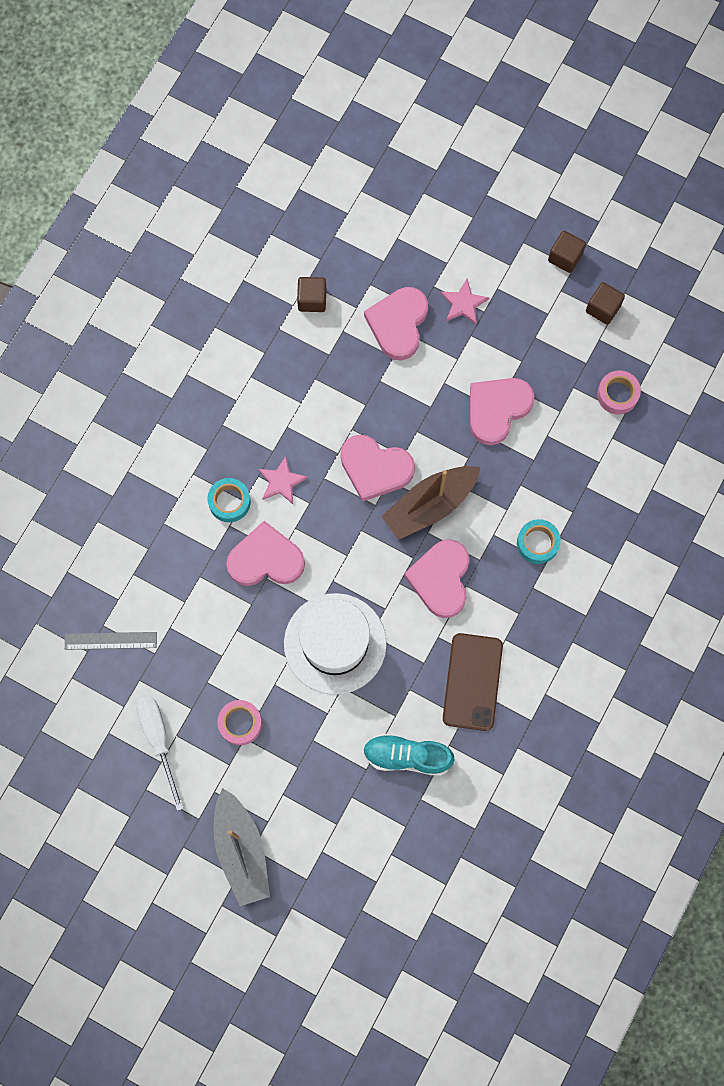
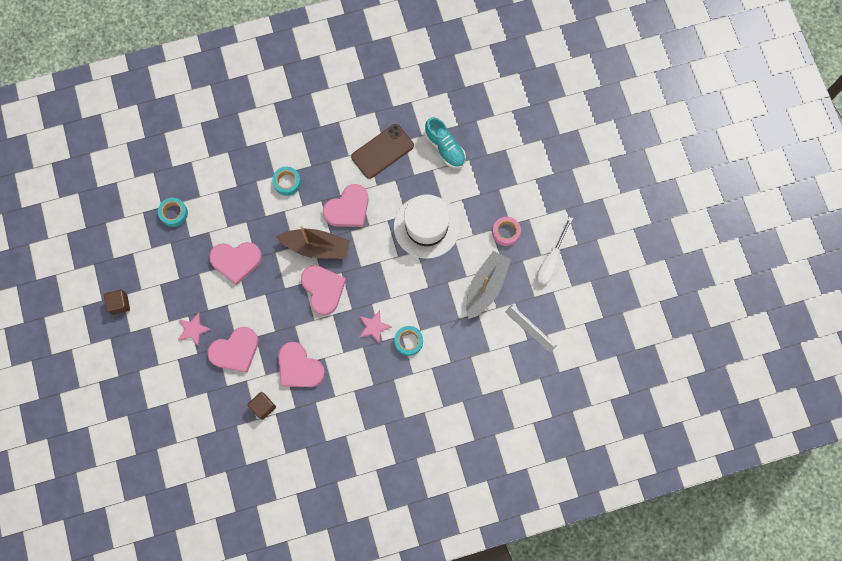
camera: 135 degrees left, 0 degrees up
grey boat [214,788,270,906] -> grey boat moved to [466,251,511,319]
pink heart [226,521,305,586] -> pink heart moved to [278,342,325,387]
brown cube [586,282,625,325] -> none
pink tape [597,371,641,414] -> turquoise tape [158,198,188,227]

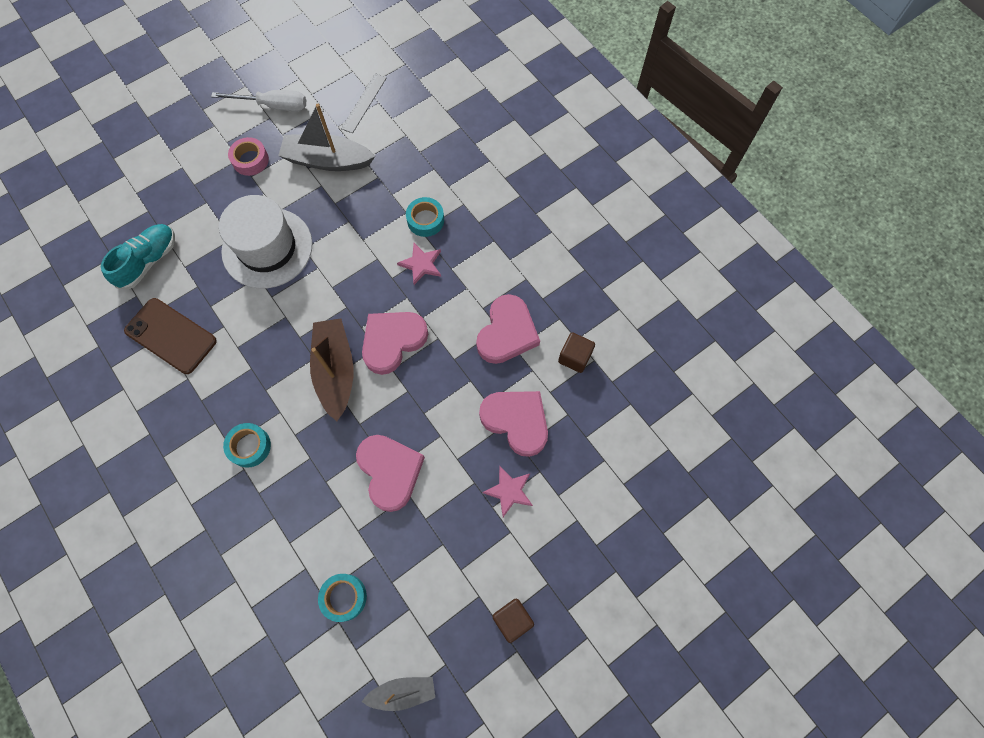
camera: 110 degrees left, 5 degrees down
pink heart [323,184,369,227] -> none
none -> grey boat [362,677,435,711]

